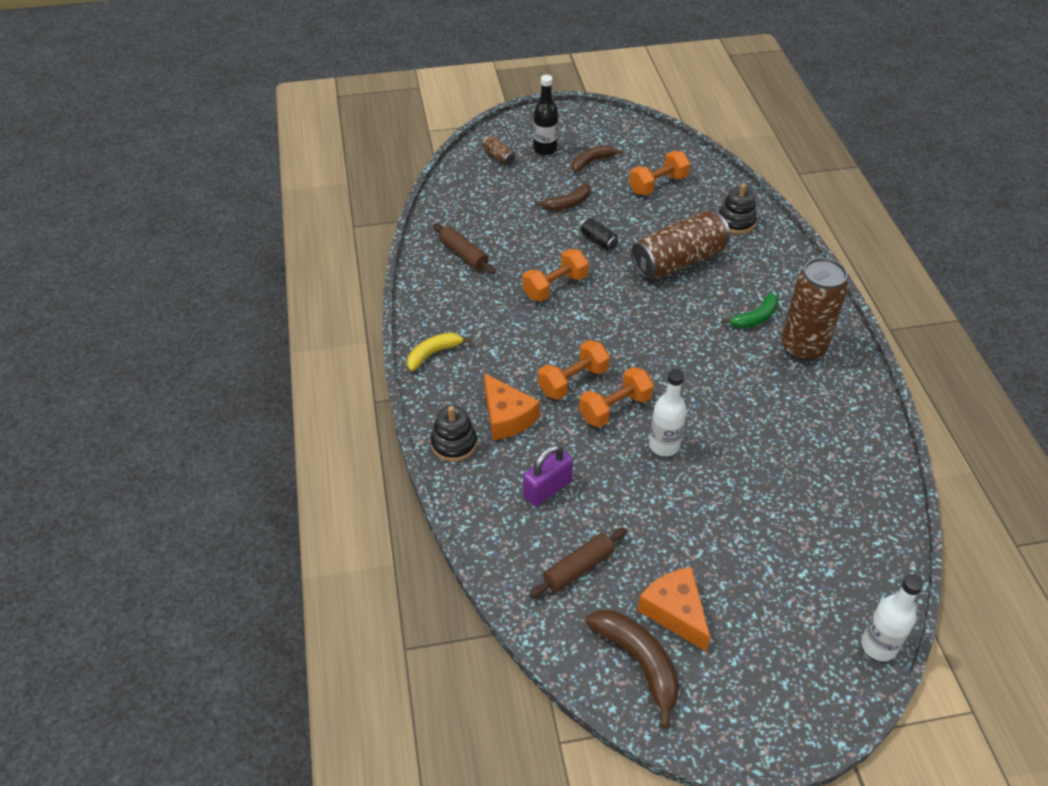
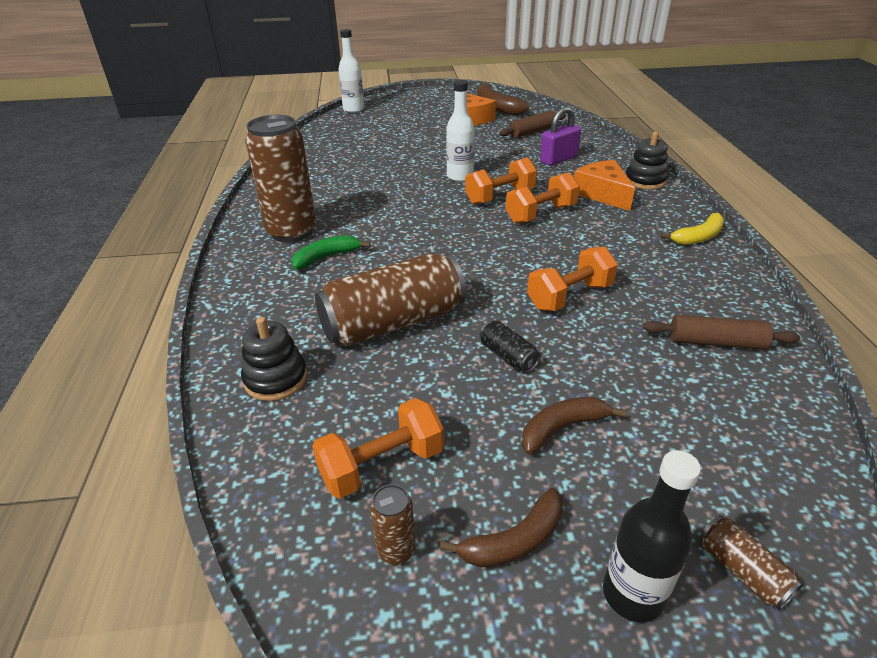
camera: 175 degrees left, 10 degrees down
brown rolling pin [433,223,496,274] -> brown rolling pin turned 45 degrees counterclockwise [644,315,800,350]
none -> brown can [370,484,415,565]

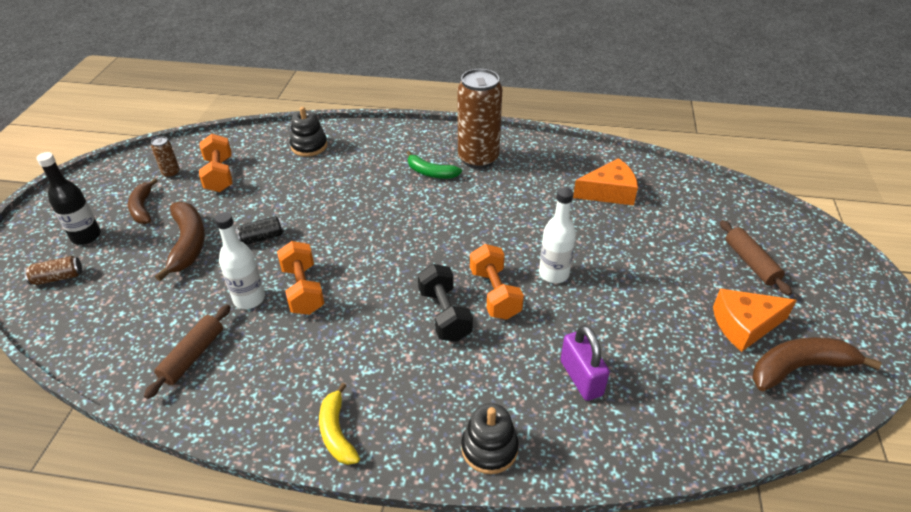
camera: 105 degrees right, 5 degrees up
green banana [291,235,371,270] -> green banana turned 135 degrees clockwise [407,151,462,179]
brown can [315,253,466,346] -> none
white bottle [338,29,364,113] -> white bottle moved to [214,212,265,309]
brown rolling pin [499,110,566,138] -> brown rolling pin moved to [720,220,792,295]
orange dumbbell [506,172,580,224] -> black dumbbell [418,264,473,342]
brown banana [522,397,626,455] -> brown banana [155,202,205,281], size x1.51
orange cheese [574,160,635,211] -> orange cheese moved to [573,158,638,205]

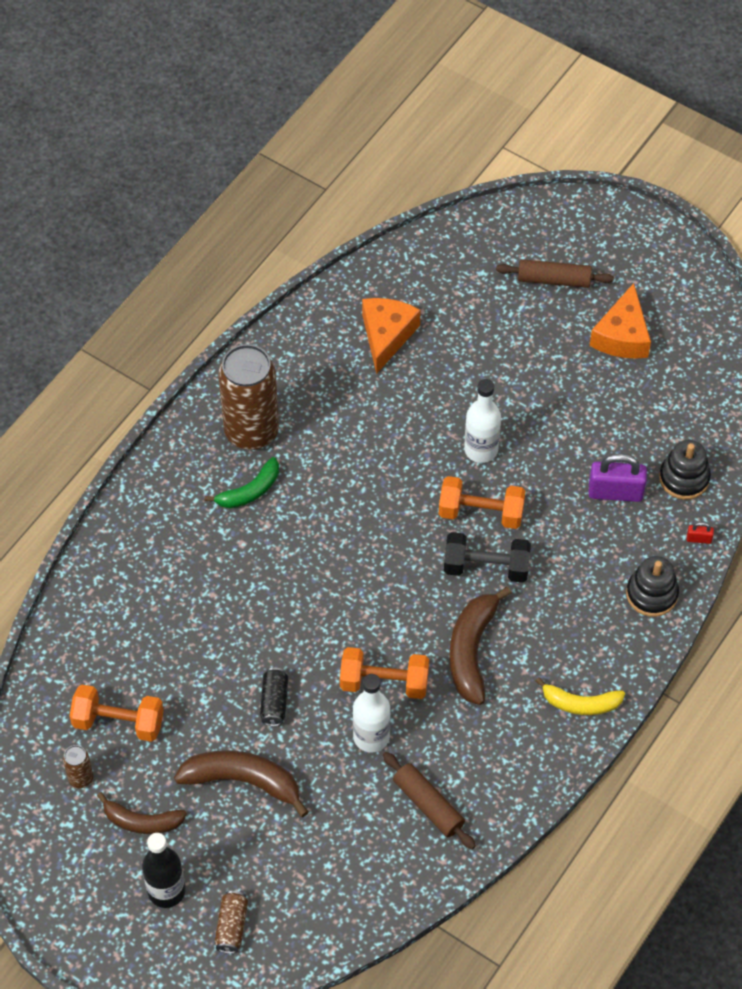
camera: 65 degrees left, 15 degrees up
black stacking toy [290,107,327,157] -> black stacking toy moved to [659,440,711,500]
brown banana [752,337,882,391] -> brown banana moved to [449,586,512,705]
none -> red padlock [687,522,714,544]

